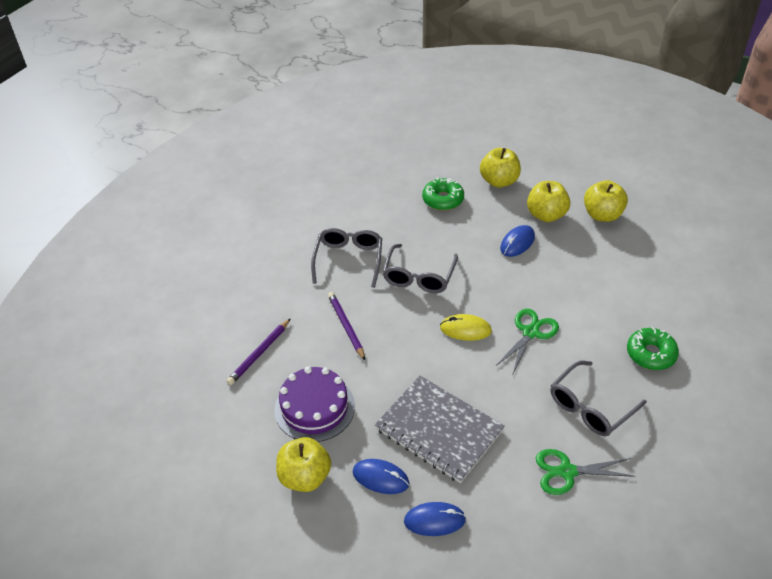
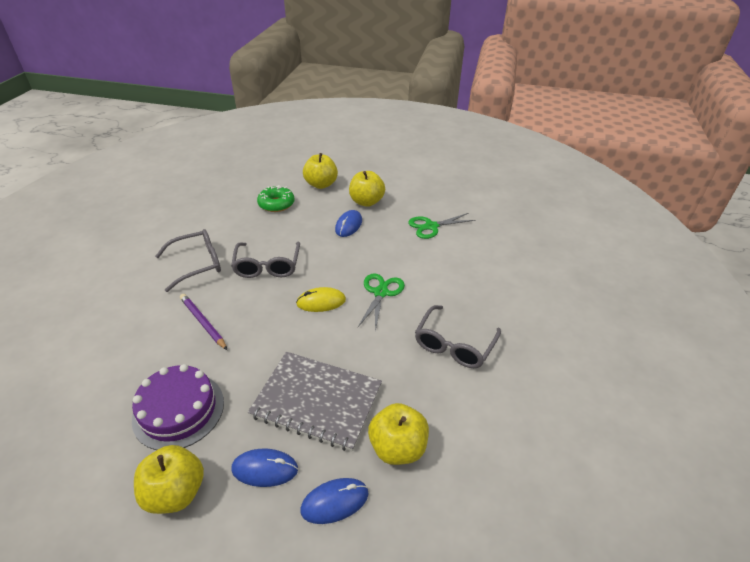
camera: 20 degrees left, 5 degrees down
purple pencil [226,318,291,385] -> none
grey glasses [311,228,382,288] -> grey glasses turned 75 degrees clockwise [155,229,221,292]
green scissors [536,449,635,495] -> green scissors moved to [408,213,475,239]
yellow apple [584,180,628,222] -> yellow apple moved to [368,403,429,465]
green donut [627,327,679,370] -> none

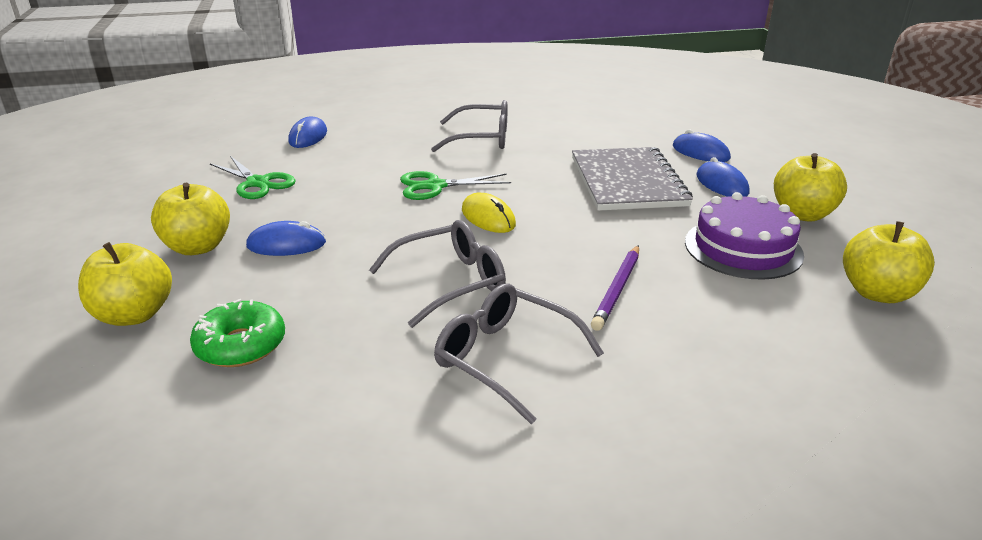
camera: 115 degrees left, 10 degrees down
yellow apple [368,403,429,465] -> yellow apple moved to [843,221,935,303]
none -> blue mouse [289,116,327,148]

